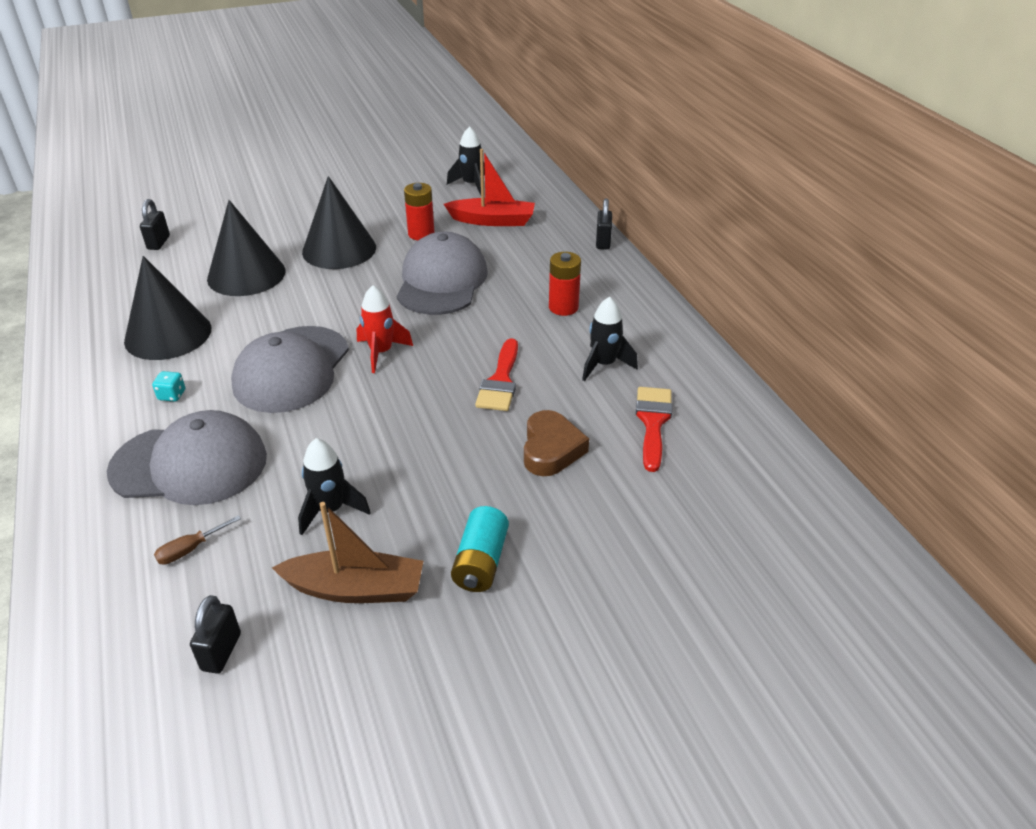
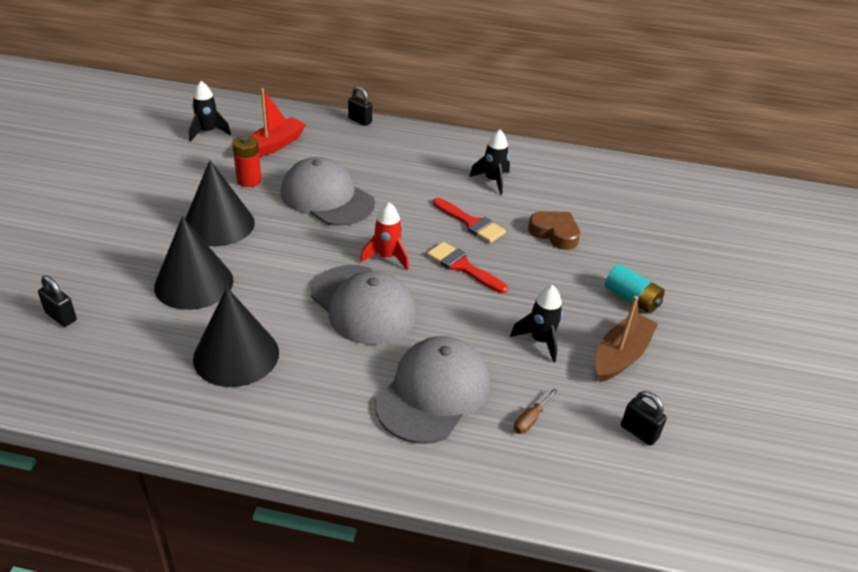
camera: 60 degrees left, 0 degrees up
turquoise dice [152,371,185,402] -> none
brown screwdriver [154,515,241,565] -> brown screwdriver turned 45 degrees clockwise [514,388,558,434]
red battery [549,252,581,316] -> none
red brush [636,387,672,472] -> red brush moved to [427,242,508,293]

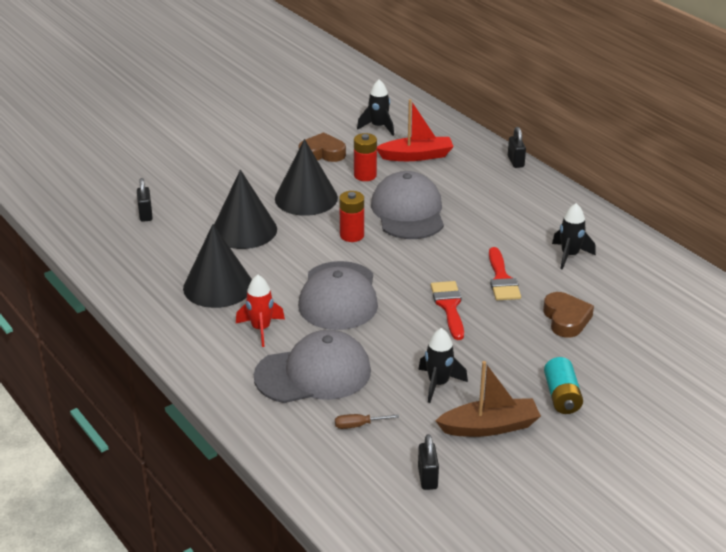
camera: 45 degrees right, 5 degrees down
red rocket [360,202,409,270] -> red rocket moved to [236,275,285,347]
none -> brown heart [299,132,346,162]
none -> red battery [339,191,364,242]

